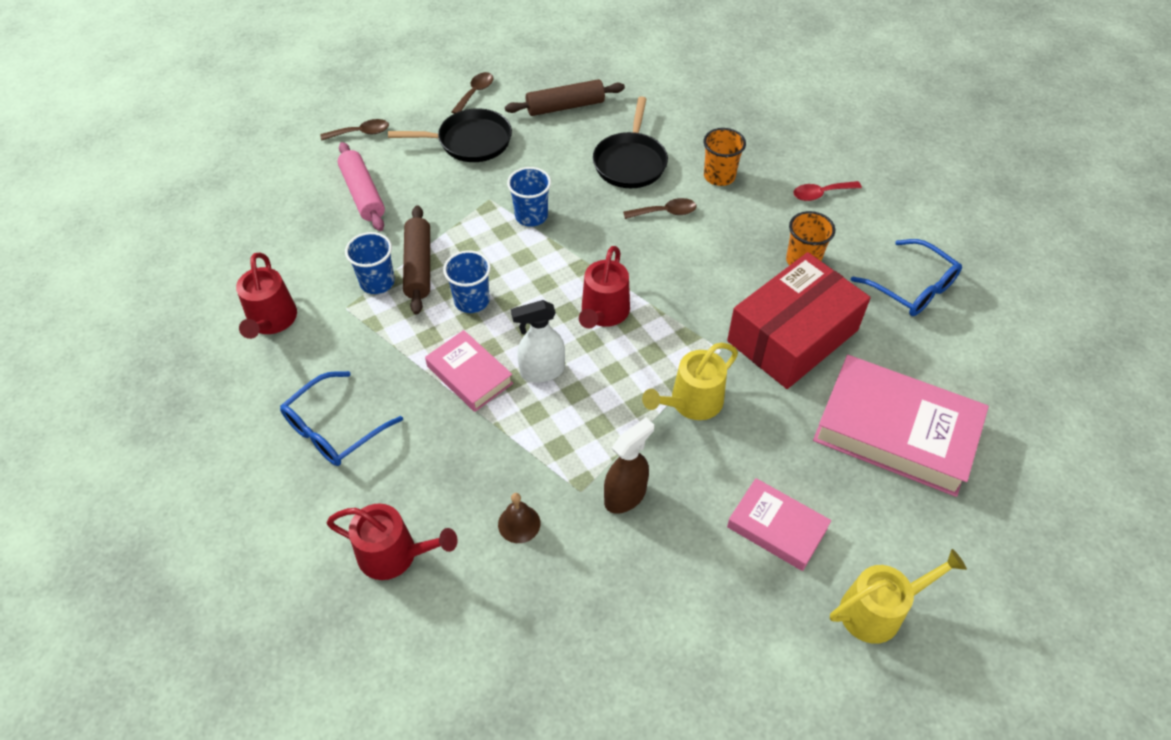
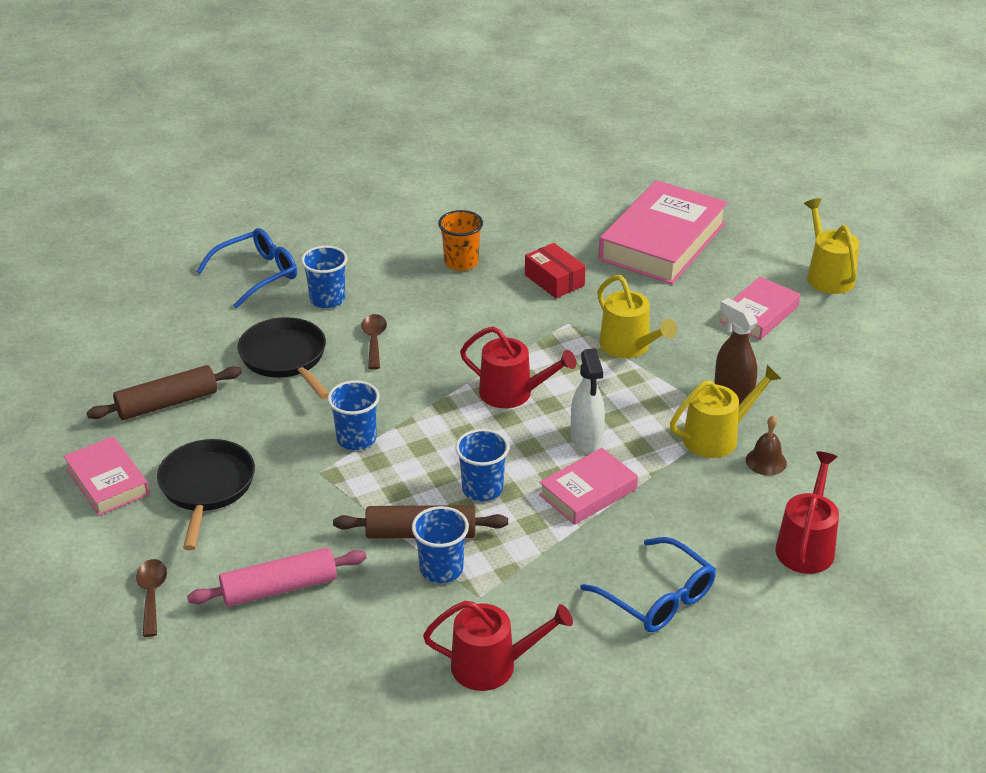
camera: 85 degrees left, 15 degrees down
brown spoon [451,72,494,114] -> pink book [63,436,150,516]
brown rolling pin [505,79,625,116] -> brown rolling pin turned 75 degrees clockwise [86,365,242,420]
black pan [593,96,668,188] -> black pan turned 135 degrees counterclockwise [237,317,329,399]
orange cup [703,128,746,186] -> blue cup [301,246,348,308]
red box [727,252,871,389] -> red box [525,243,586,298], size x0.49
red spoon [793,181,862,201] -> none
blue glasses [851,239,962,316] -> blue glasses moved to [196,228,297,309]
none -> yellow watering can [670,365,782,458]

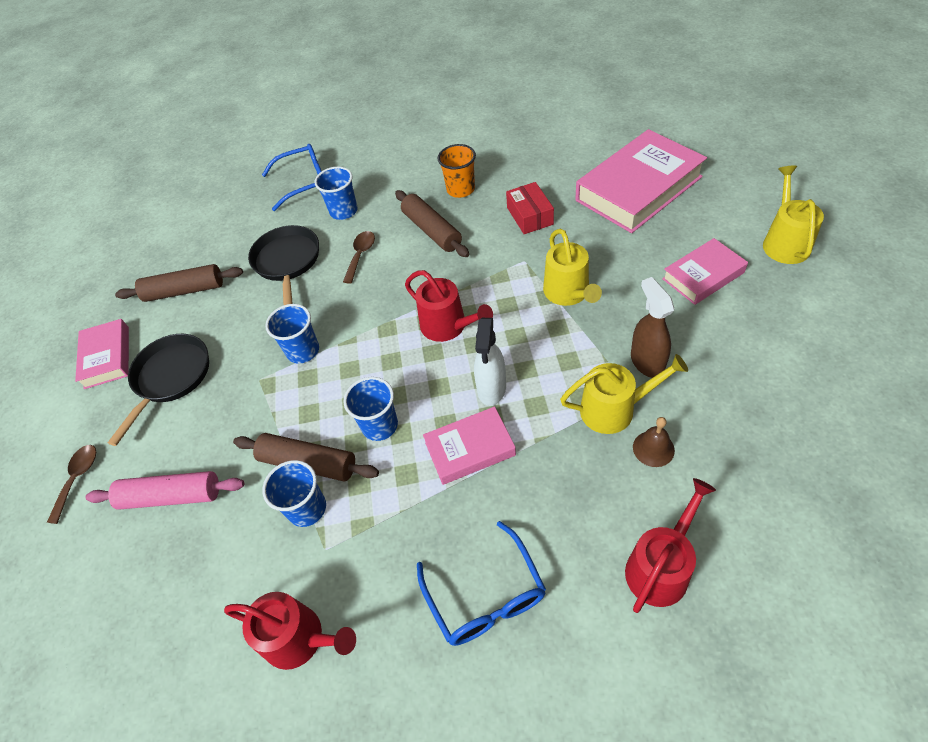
camera: 25 degrees right, 15 degrees up
none -> brown rolling pin [395,190,469,257]

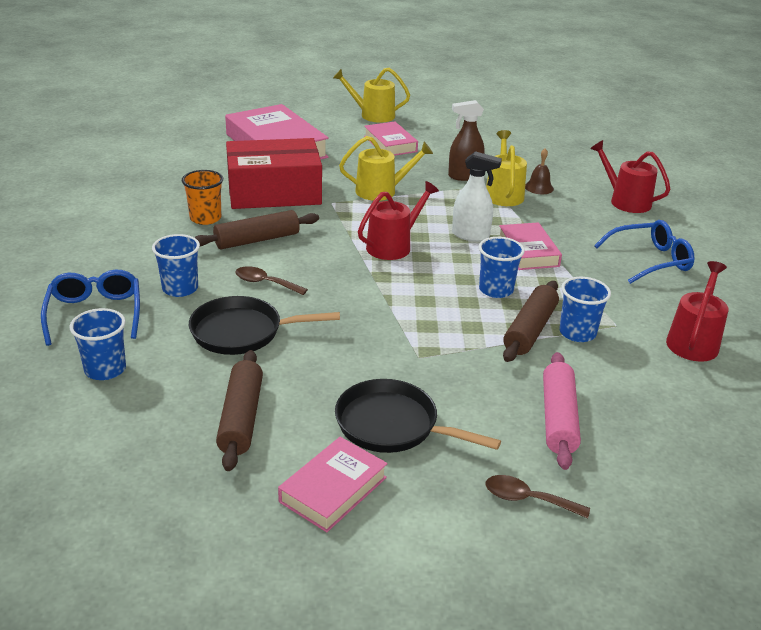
camera: 90 degrees left, 20 degrees down
pink book [75,319,129,389] -> pink book turned 45 degrees counterclockwise [278,437,388,532]
blue cup [265,304,319,364] -> blue cup moved to [70,308,126,380]
red box [506,182,554,234] -> red box [226,138,322,209], size x2.05

